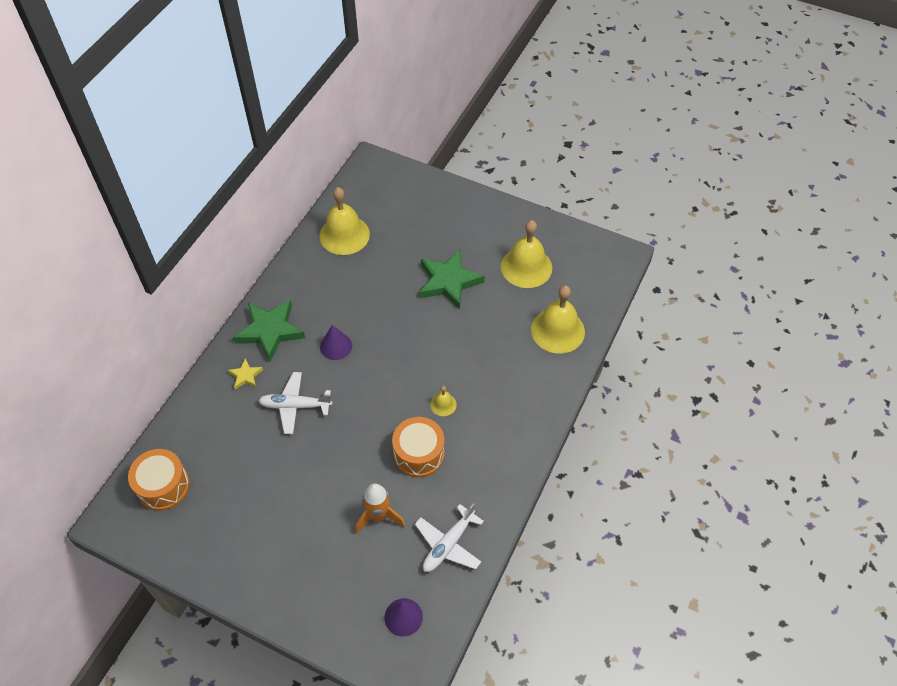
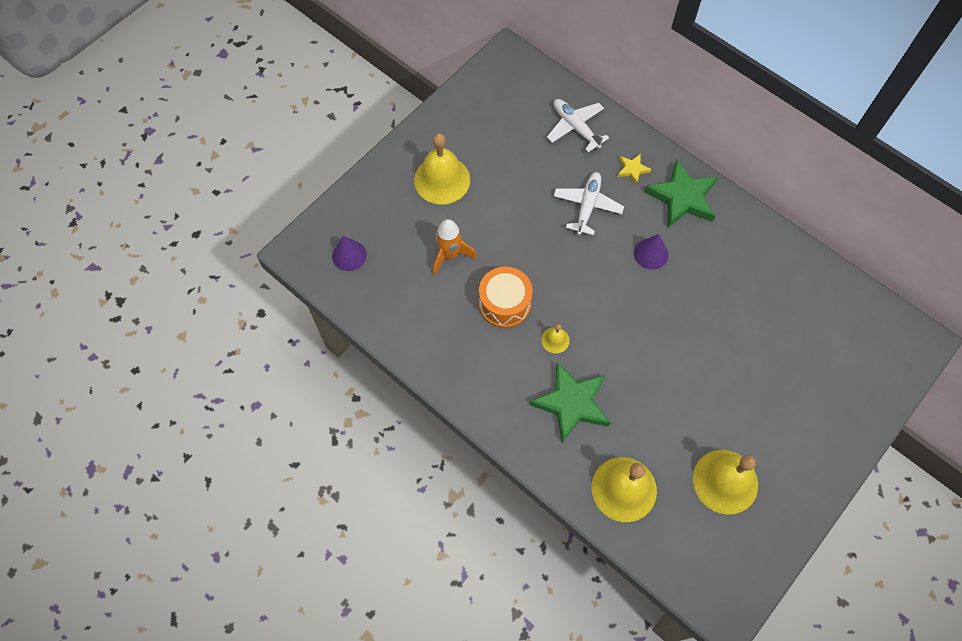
camera: 105 degrees right, 10 degrees up
orange drum [128,449,190,511] -> none
yellow bell [319,187,370,255] -> yellow bell moved to [414,133,470,205]
white plane [415,503,484,572] -> white plane moved to [547,99,609,152]
green star [420,250,485,310] -> green star moved to [530,362,610,443]

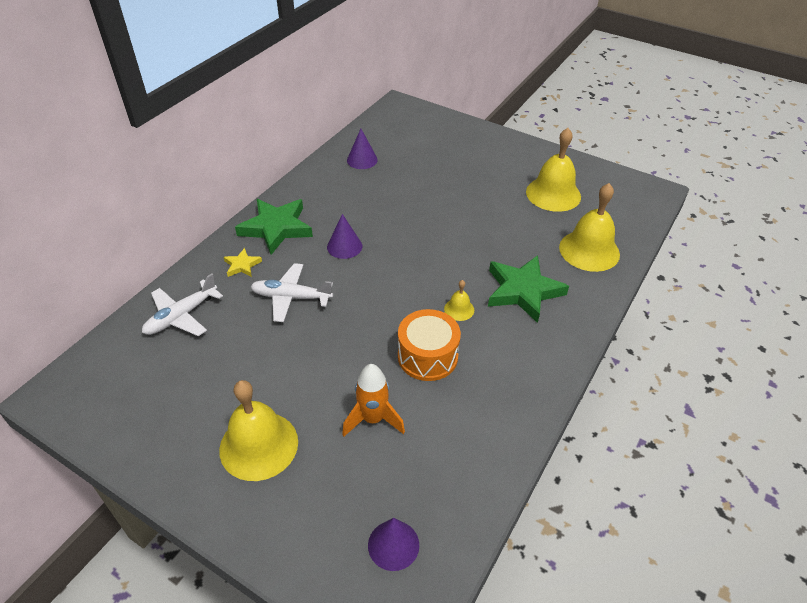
camera: 100 degrees left, 20 degrees down
none -> purple cone [347,129,378,169]

